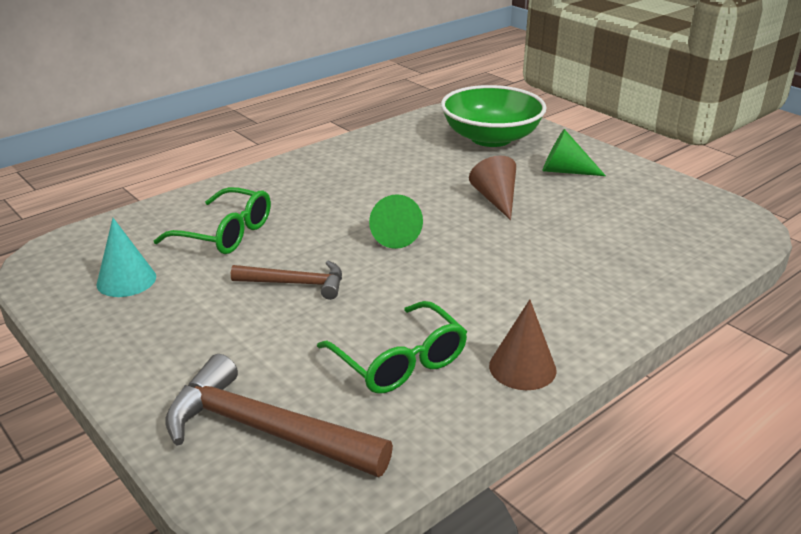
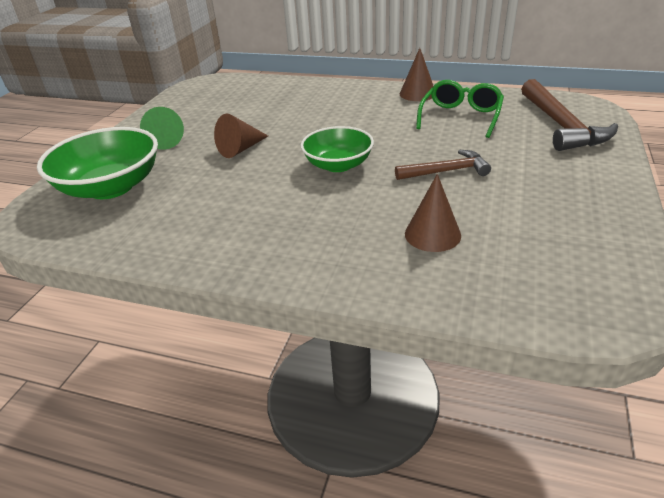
camera: 120 degrees left, 5 degrees up
turquoise cone [96,218,156,297] -> none
green glasses [154,187,271,254] -> brown cone [405,174,461,252]
brown hammer [231,261,342,300] -> brown hammer turned 105 degrees clockwise [395,150,491,180]
green cone [369,194,423,249] -> green bowl [301,126,374,172]

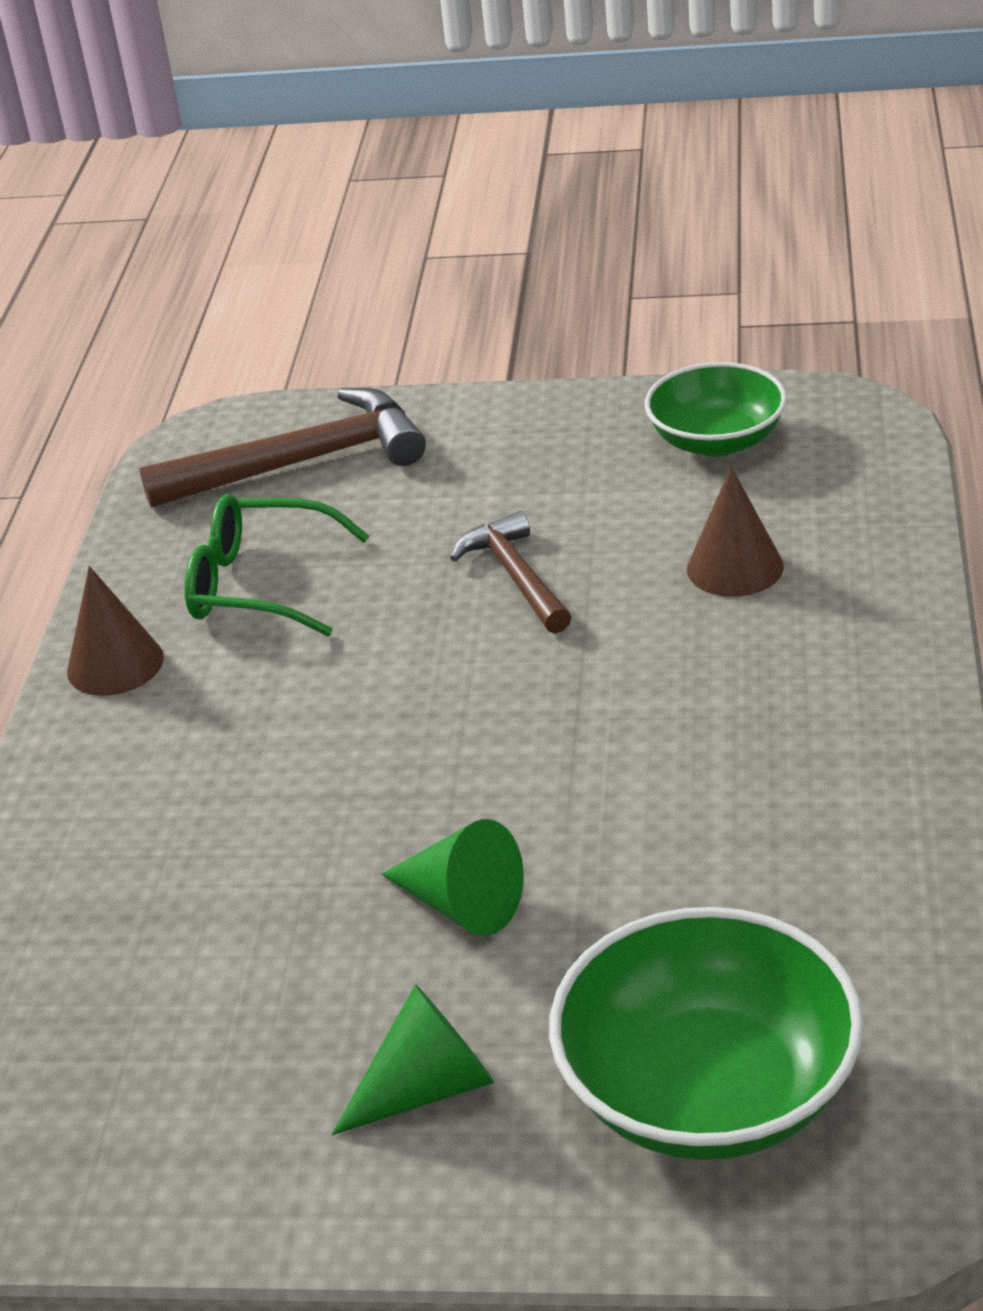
camera: 100 degrees left, 0 degrees up
brown cone [214,114,268,158] -> green cone [381,819,524,936]
green bowl [301,126,374,172] -> green bowl moved to [645,362,787,457]

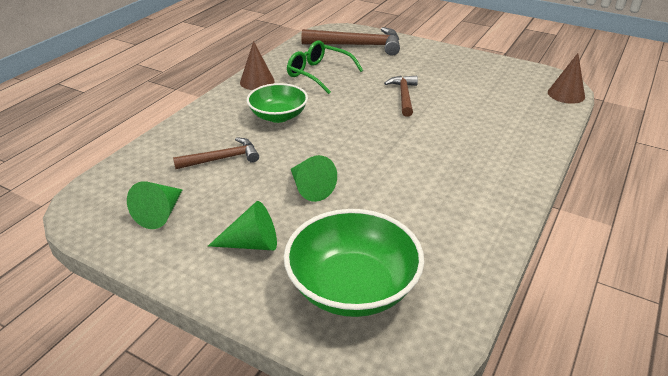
camera: 20 degrees right, 0 degrees up
green bowl [645,362,787,457] -> green bowl moved to [247,83,308,123]
brown cone [687,467,784,597] -> brown cone moved to [548,53,585,104]
none -> green cone [127,181,183,229]
none -> brown hammer [173,137,259,169]

